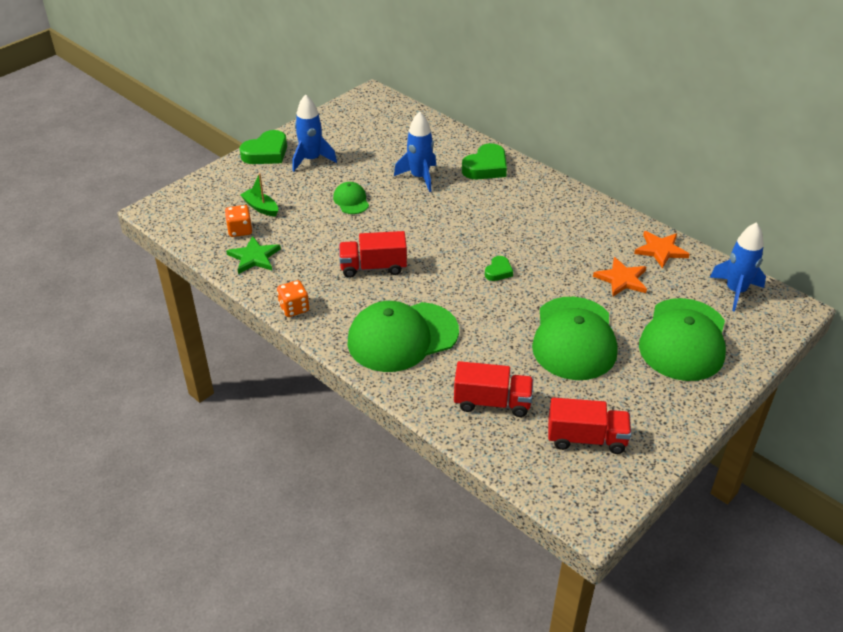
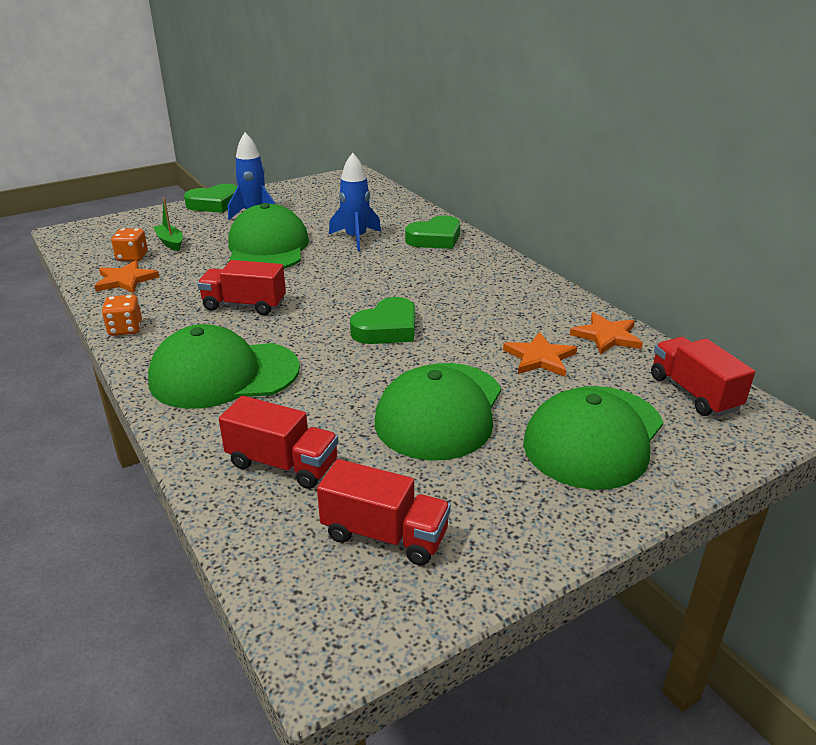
camera: 15 degrees right, 10 degrees down
green star [226,236,281,274] -> orange star [94,260,159,293]
green cap [333,182,369,214] -> green cap [228,203,309,269], size x2.16
green heart [485,256,513,281] -> green heart [350,297,415,344], size x1.83
blue rocket [710,222,766,312] -> red truck [651,337,755,416]

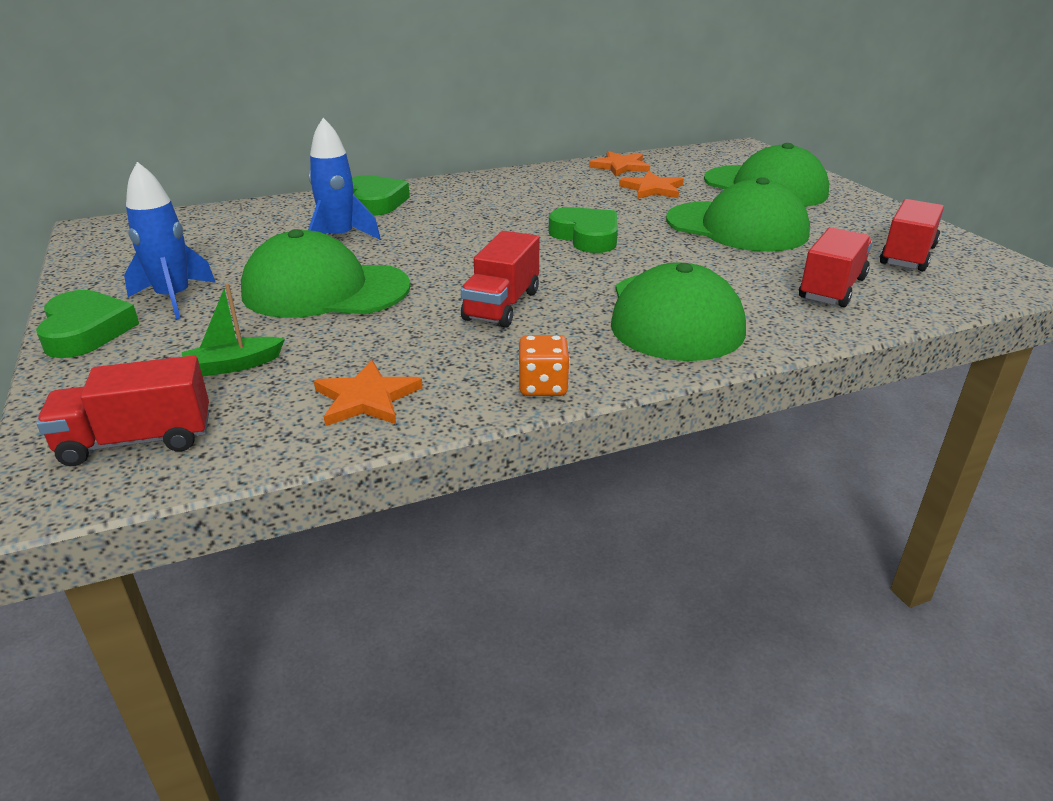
camera: 80 degrees left, 0 degrees up
orange dice [111,228,148,261] -> none
red truck [651,337,755,416] -> red truck moved to [36,355,209,466]

